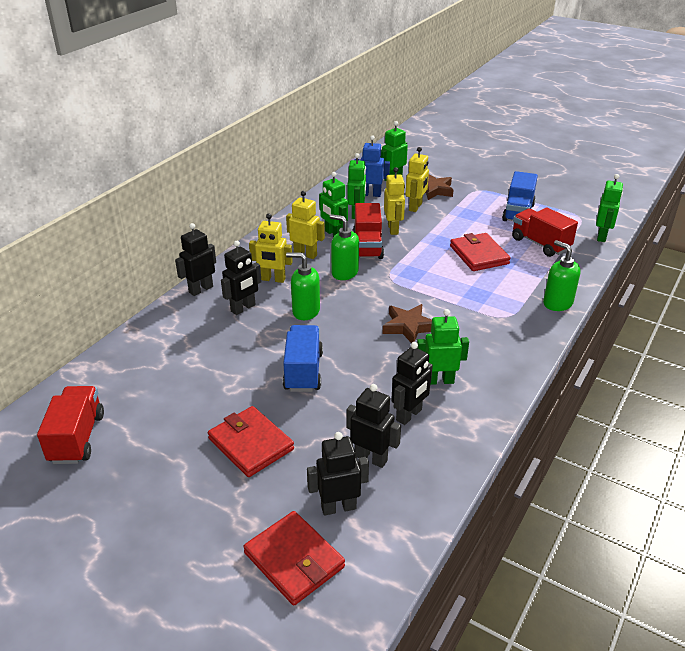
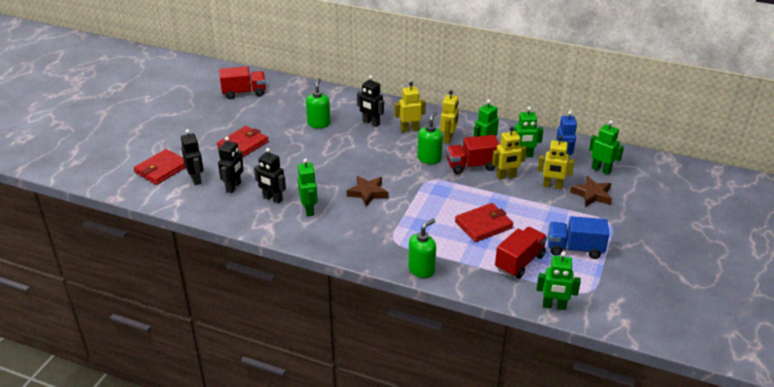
camera: 80 degrees right, 0 degrees up
black robot [175,223,216,296] -> none
yellow robot [249,213,293,283] -> yellow robot turned 75 degrees clockwise [394,82,426,132]
blue truck [283,325,323,392] -> none
green soap dispenser [286,252,320,320] -> green soap dispenser moved to [306,78,330,128]

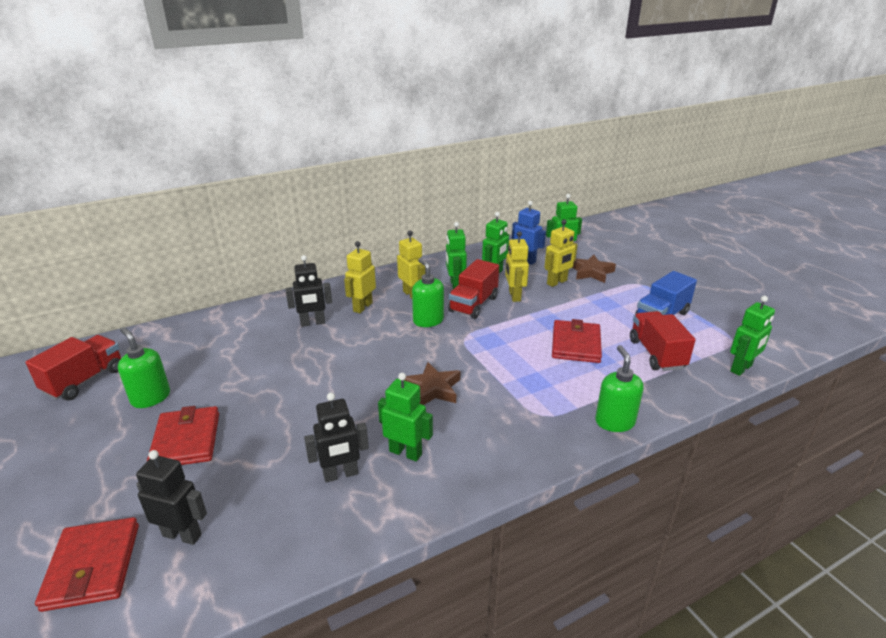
camera: 50 degrees left, 5 degrees down
black robot [218,137,244,193] -> none
green soap dispenser [306,78,330,128] -> green soap dispenser moved to [118,327,170,408]
yellow robot [492,126,527,180] -> yellow robot turned 150 degrees clockwise [505,231,529,302]

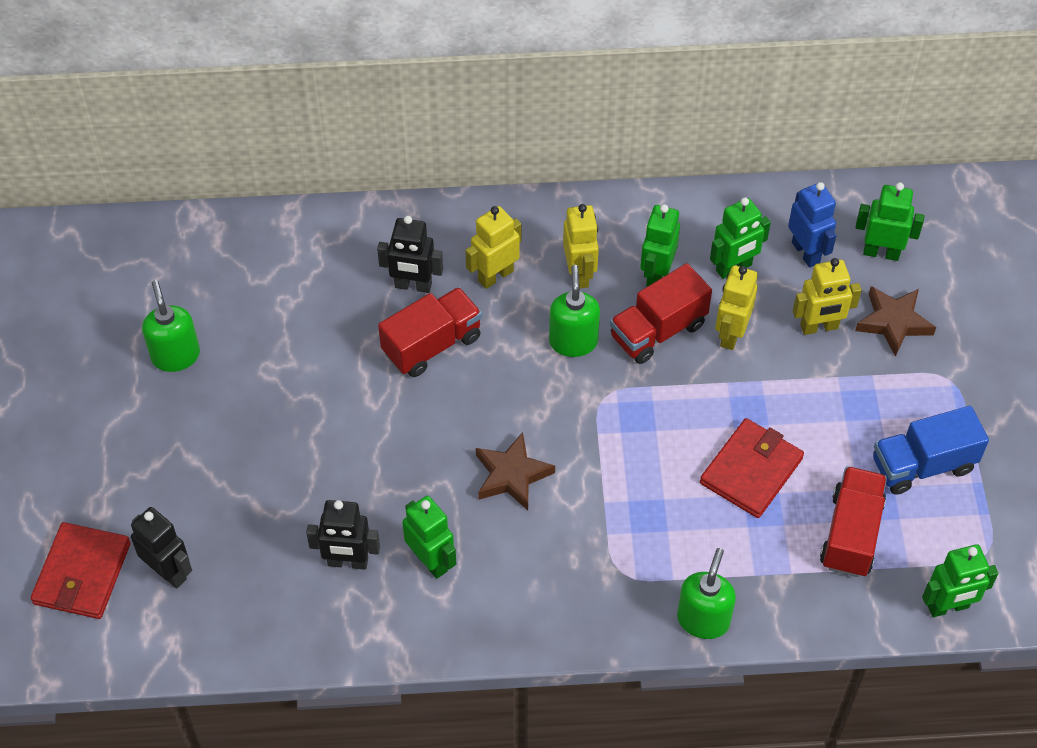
camera: 25 degrees right, 25 degrees up
red truck [25,335,121,400] -> red truck moved to [378,287,482,377]
red wallet [147,406,219,465] -> none

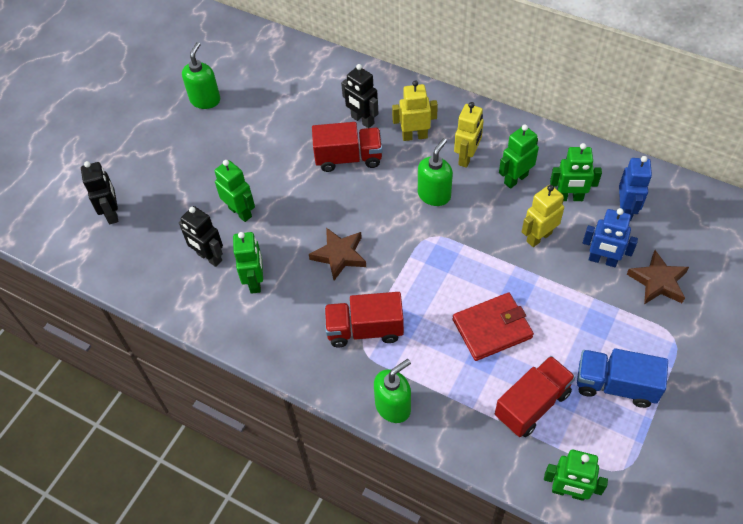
camera: 35 degrees right, 0 degrees up
red wallet [31,522,131,619] -> none
red truck [610,263,712,364] -> red truck moved to [324,292,404,347]
yellow robot [793,258,862,335] -> blue robot [583,208,638,267]
green robot [856,182,925,261] -> green robot moved to [215,160,255,222]

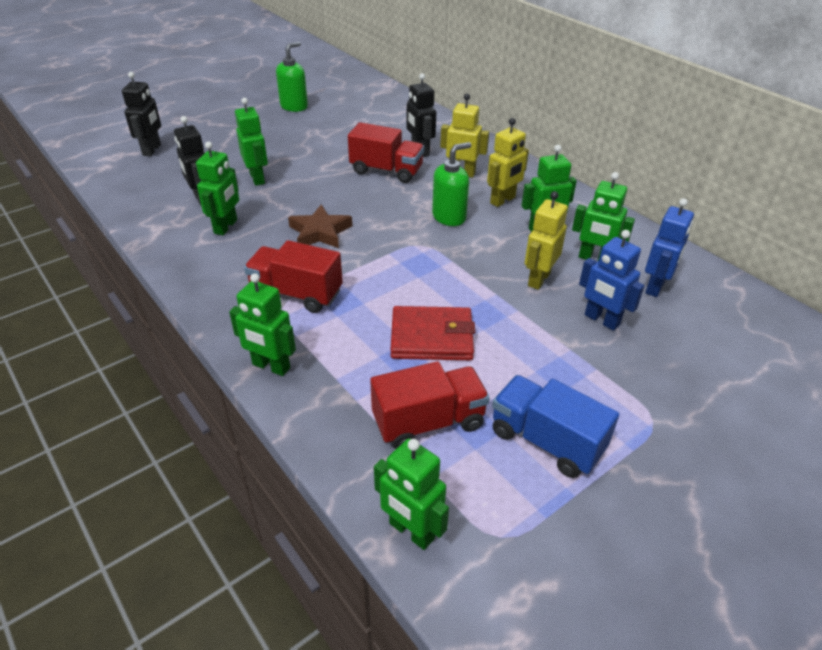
camera: 20 degrees right, 15 degrees down
green soap dispenser [374,359,411,423] -> green robot [229,273,296,376]
yellow robot [522,185,564,247] -> yellow robot turned 45 degrees counterclockwise [525,191,568,290]
brown star [627,250,689,304] -> none

